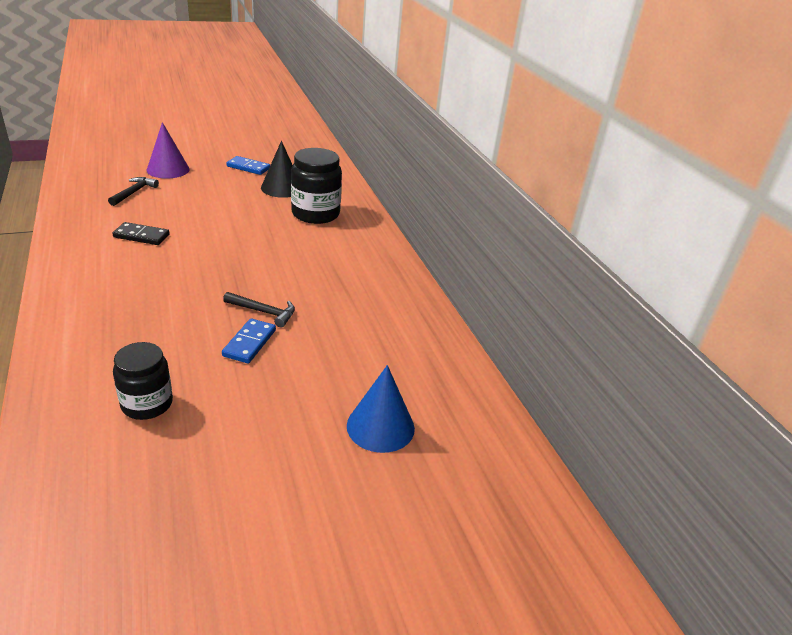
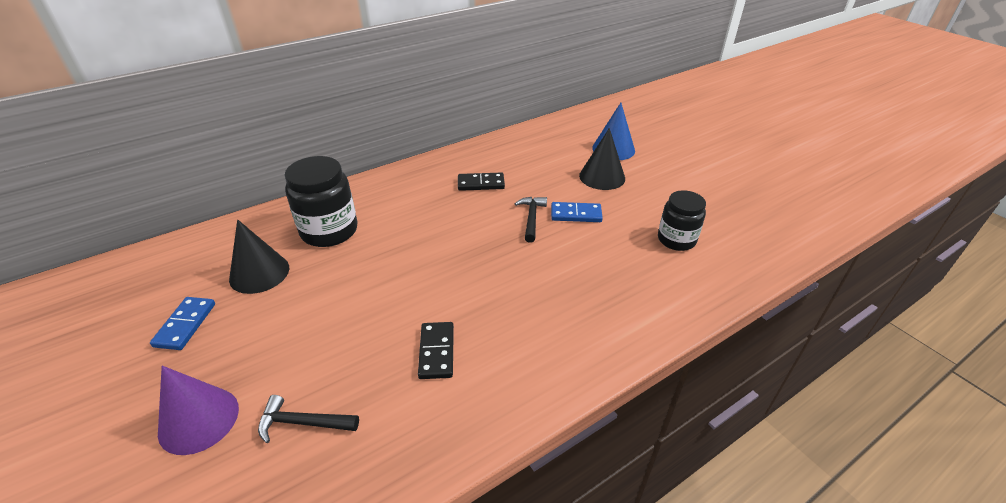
camera: 100 degrees left, 5 degrees up
none -> black domino [458,173,505,191]
none -> black cone [579,128,625,190]

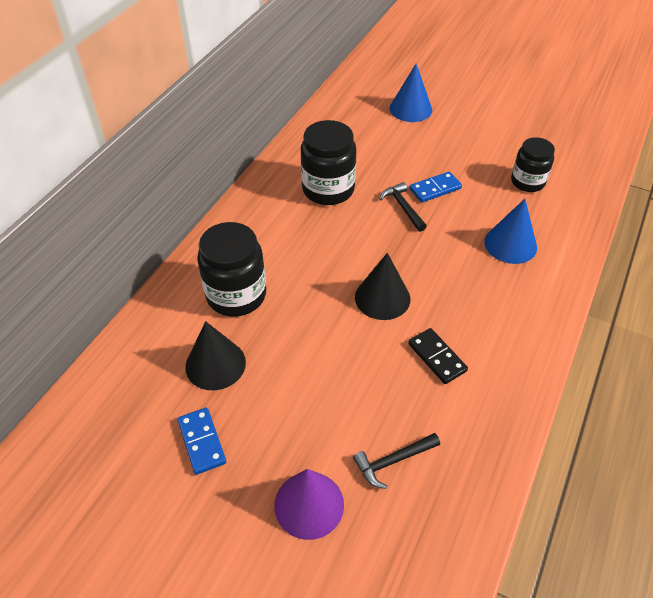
camera: 30 degrees left, 10 degrees up
black domino [458,173,505,191] -> black jar [301,120,356,205]
black cone [579,128,625,190] -> black cone moved to [355,253,410,320]
none -> blue cone [485,199,537,264]

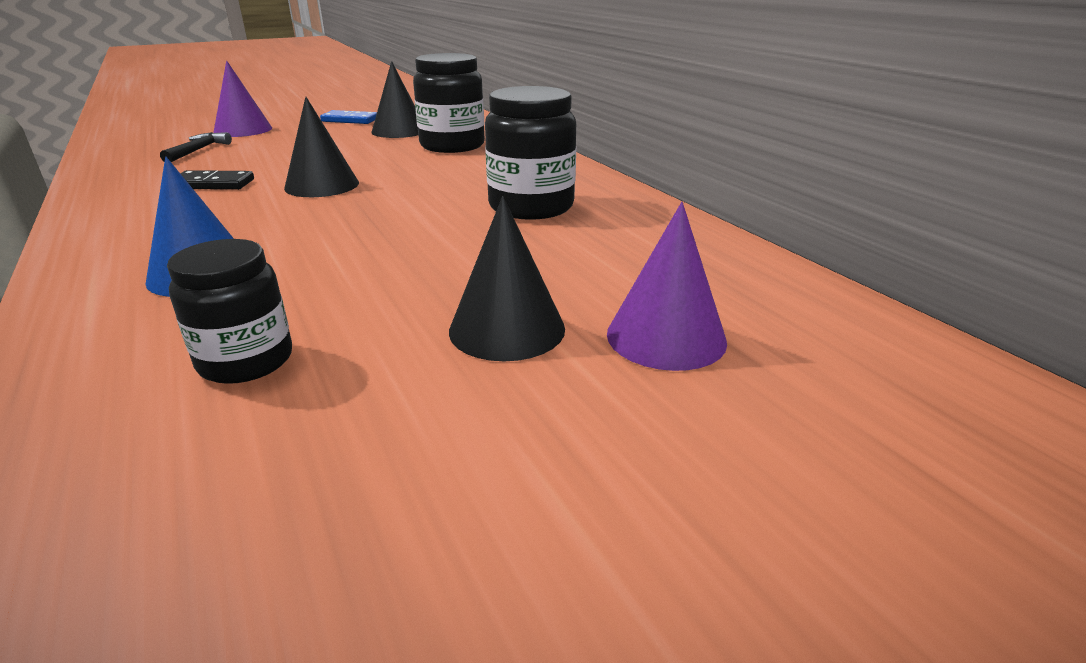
camera: 125 degrees right, 20 degrees down
black hammer [380,182,427,232] -> none
blue cone [390,64,432,122] -> purple cone [607,202,727,371]
blue domino [410,171,462,203] -> none
none -> black cone [449,196,565,361]

